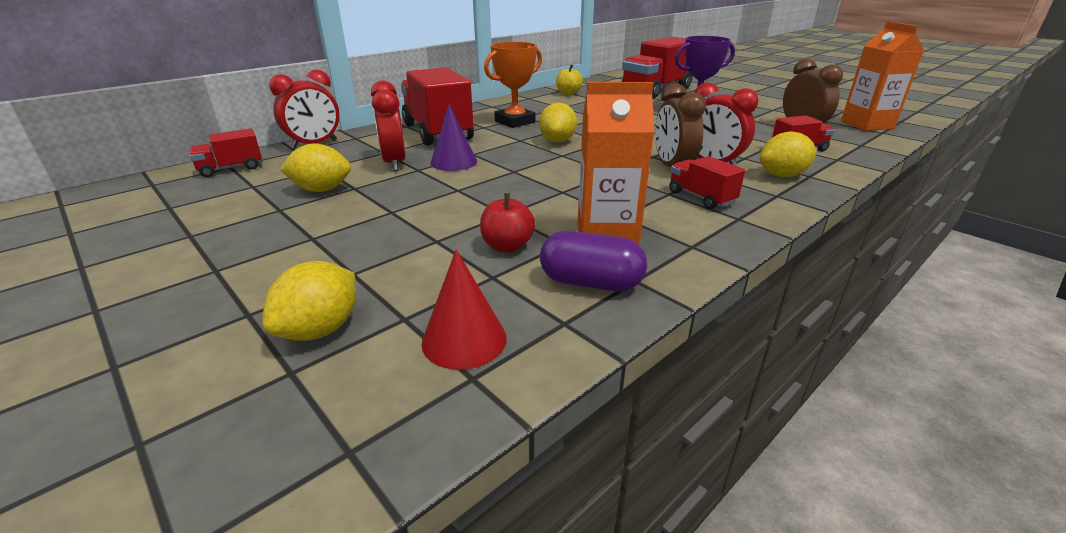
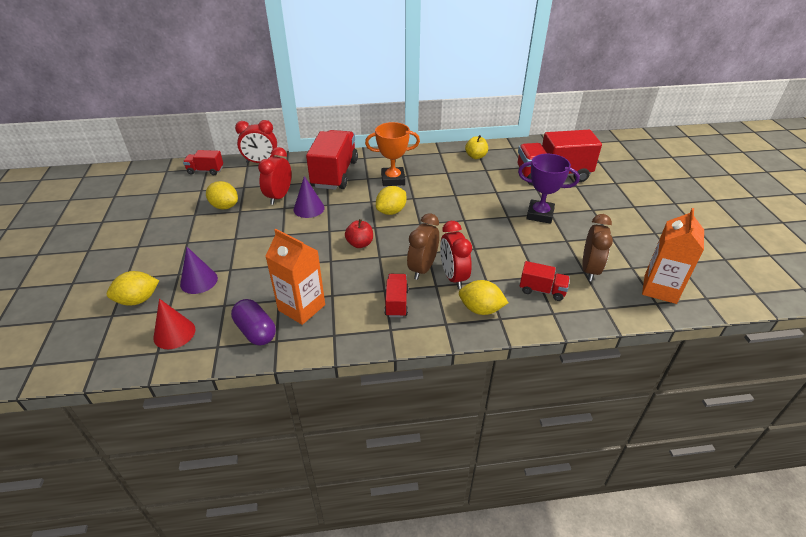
camera: 35 degrees right, 10 degrees up
red apple [480,193,535,252] -> red apple moved to [345,219,373,248]
none -> purple cone [180,247,218,294]

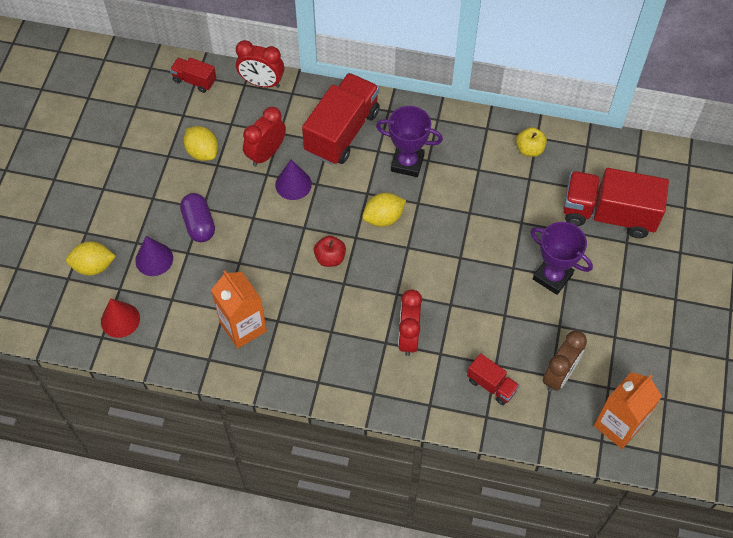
camera: 20 degrees right, 20 degrees up
purple capsule [231,299,276,345] -> purple capsule moved to [180,193,215,242]
orange trophy [365,122,420,186] -> purple trophy [376,106,443,177]
red truck [384,274,409,317] -> none
brown clock [407,213,439,280] -> none
yellow lemon [459,280,508,315] -> none

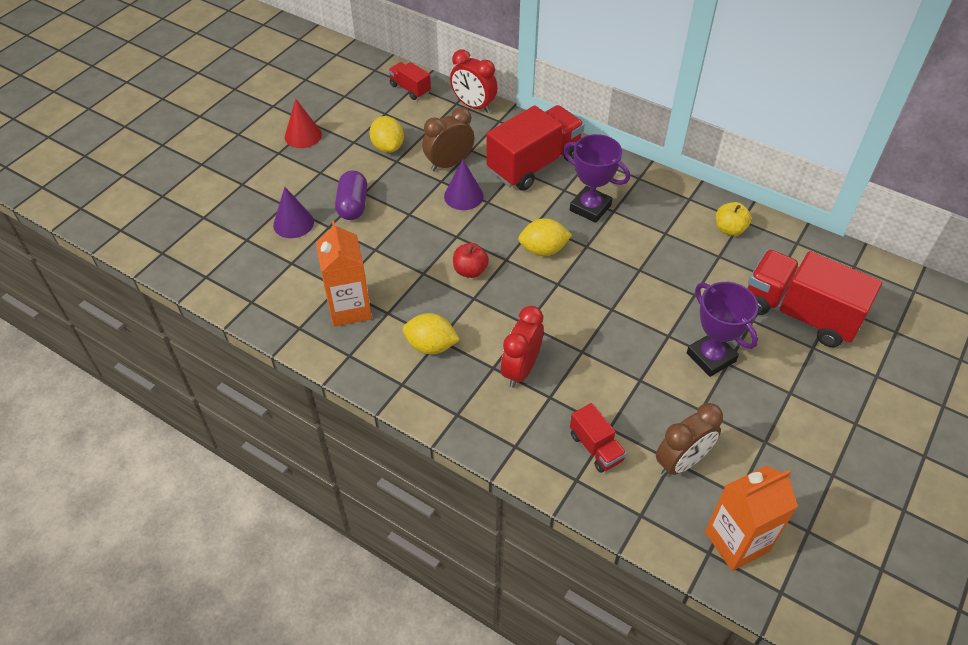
camera: 20 degrees right, 10 degrees down
yellow lemon [66,241,116,276] -> yellow lemon moved to [403,313,460,354]
red cone [101,298,140,338] -> red cone moved to [285,98,322,148]
red clock [243,107,286,166] -> brown clock [422,107,474,171]

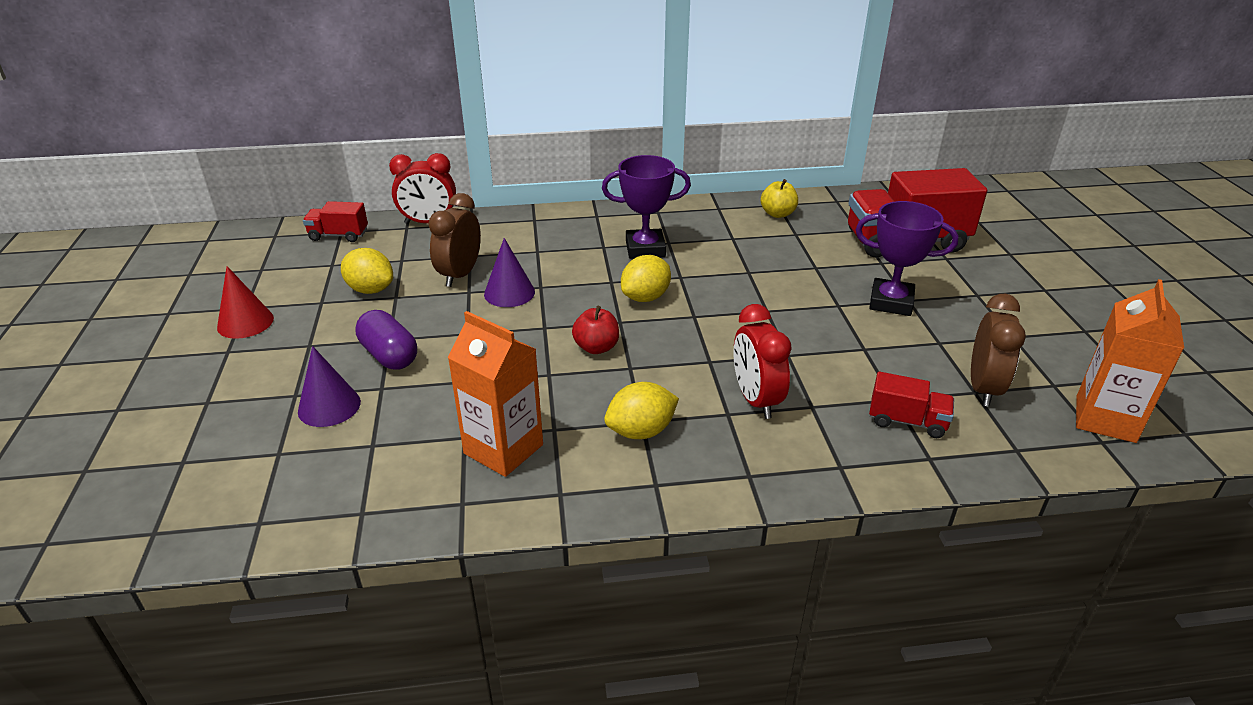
camera: 40 degrees left, 15 degrees down
red truck [486,105,585,191] -> none

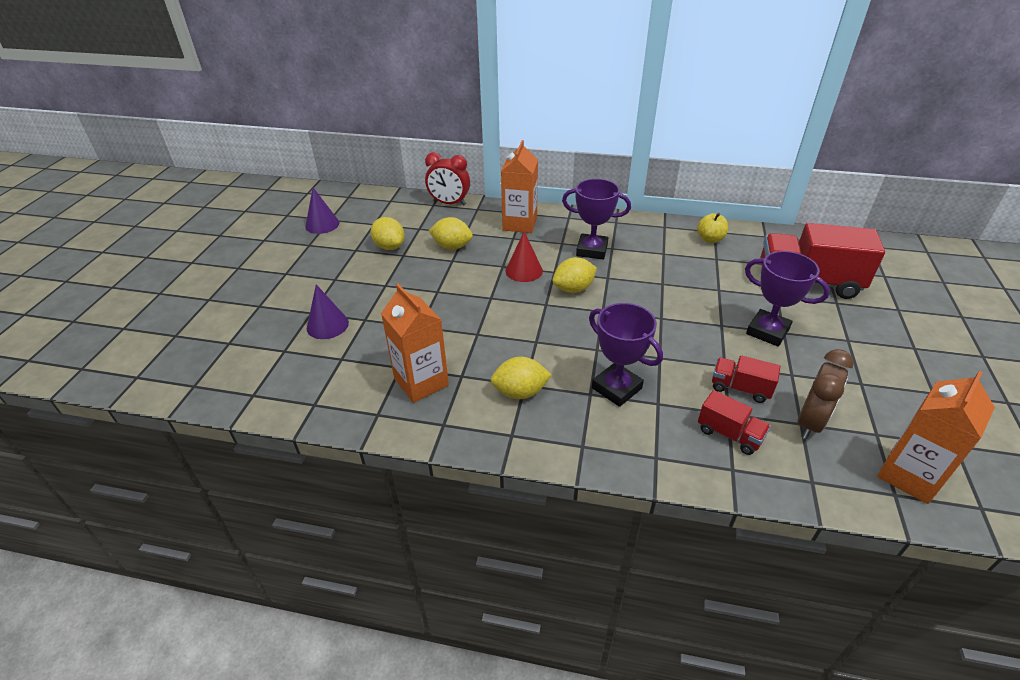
camera: 20 degrees right, 5 degrees up
red cone [217,266,274,339] -> red cone moved to [506,231,543,282]
red truck [303,201,368,242] -> red truck moved to [712,355,780,403]
purple capsule [355,310,417,369] -> none
brown clock [428,193,481,287] -> yellow lemon [429,217,473,250]
purple cone [484,238,535,307] -> purple cone moved to [305,188,339,234]
red apple [572,306,619,354] -> none
red clock [733,304,792,419] -> purple trophy [589,303,663,407]
none -> orange carton [501,140,538,233]

